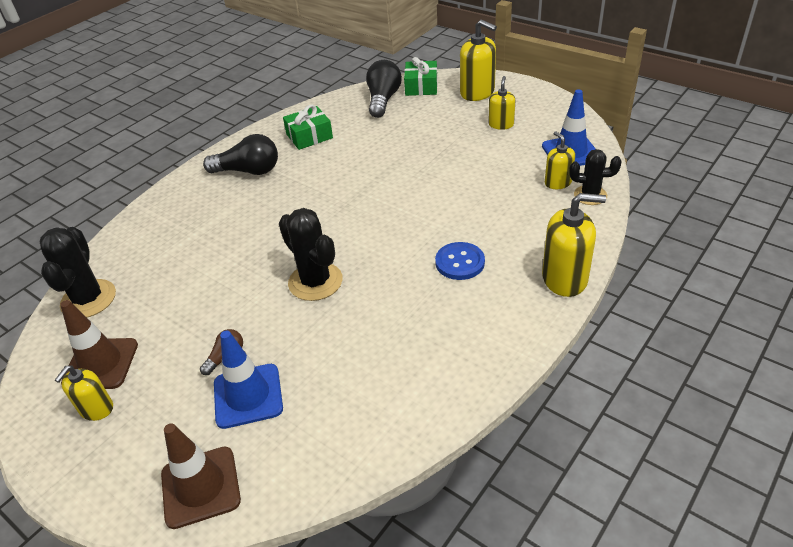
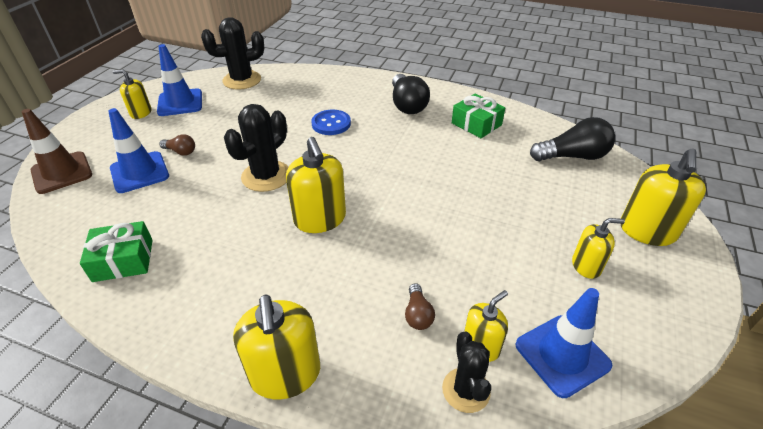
camera: 70 degrees right, 0 degrees up
brown traffic cone [60,300,138,389] -> blue traffic cone [157,44,202,116]
green gift [404,57,437,96] -> green gift moved to [80,221,153,282]
blue button [435,242,485,280] -> blue button moved to [311,110,351,135]
none -> yellow soap dispenser [286,137,346,233]
none -> brown light bulb [405,283,435,330]

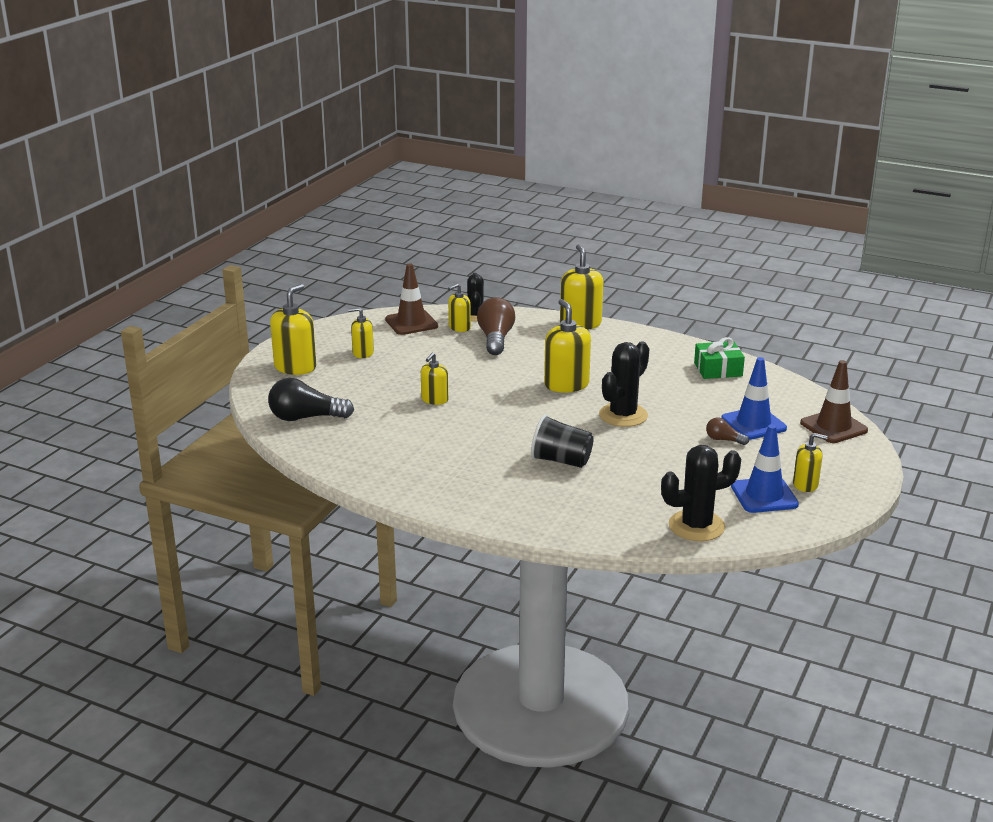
camera: 175 degrees left, 15 degrees down
blue button [311,110,351,135] -> black cup [531,414,593,468]
black light bulb [392,74,430,114] -> none
brown light bulb [405,283,435,330] -> brown light bulb [477,297,515,355], size x1.96
green gift [452,93,505,138] -> none
blue traffic cone [516,288,612,398] -> brown traffic cone [385,264,438,335]
none -> yellow soap dispenser [421,353,448,405]

